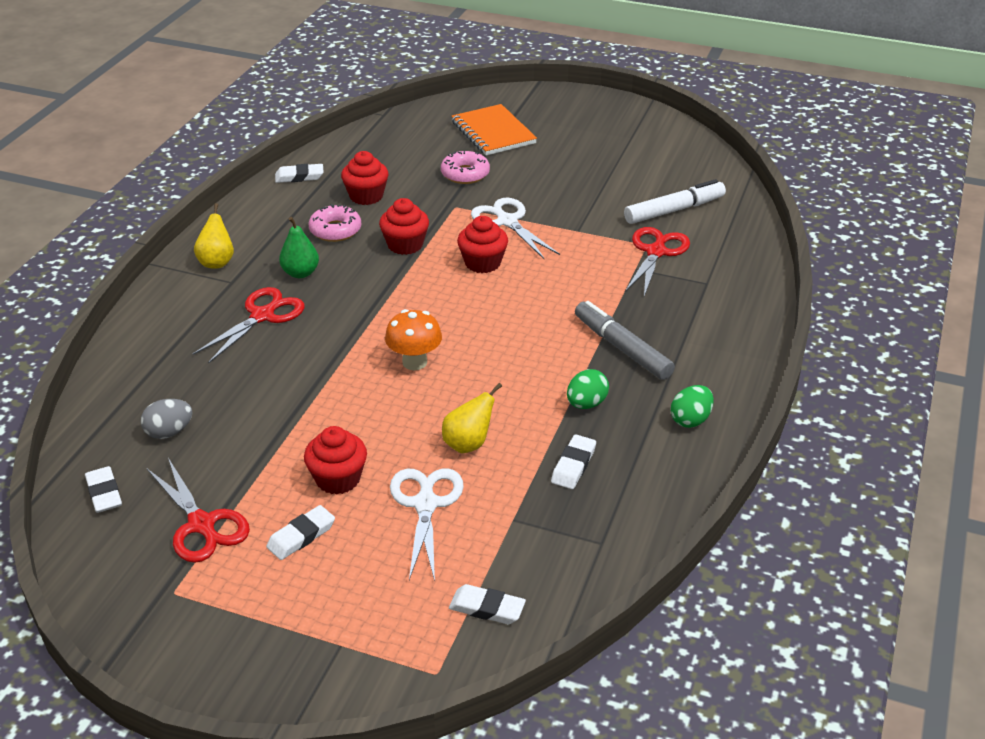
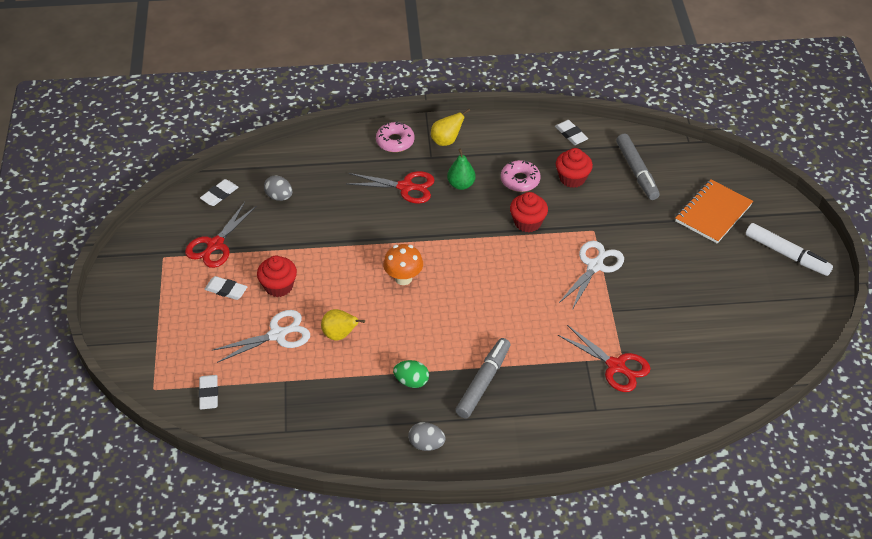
camera: 65 degrees right, 10 degrees up
pink donut [441,151,490,184] -> pink donut moved to [376,122,414,152]
red cupcake [457,216,508,273] -> none
white eraser [551,435,596,489] -> none
white marker [624,179,726,224] -> white marker moved to [746,223,833,276]
red scissors [625,227,690,296] -> red scissors turned 45 degrees clockwise [558,325,650,392]
green egg [671,385,714,428] -> grey egg [408,422,446,451]
none -> grey marker [616,134,660,200]

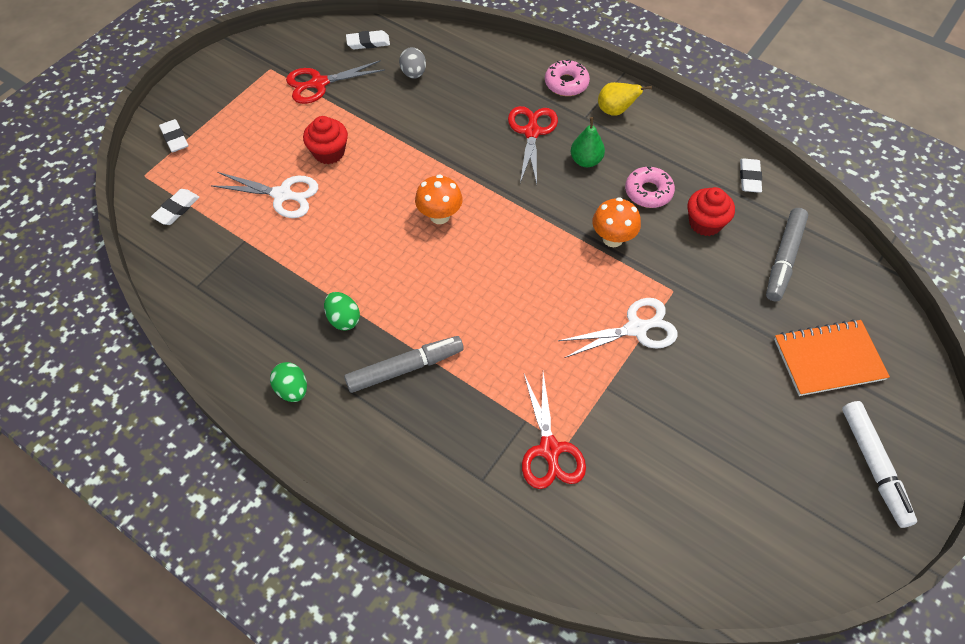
camera: 40 degrees right, 10 degrees up
white eraser [204,276,247,300] -> white eraser moved to [159,119,189,152]
yellow pear [321,309,365,341] -> none
red scissors [347,171,435,204] -> red scissors turned 135 degrees counterclockwise [508,106,558,184]
grey egg [408,422,446,451] -> green egg [270,362,307,402]
red cupcake [510,192,548,232] -> orange mushroom [592,197,641,247]

